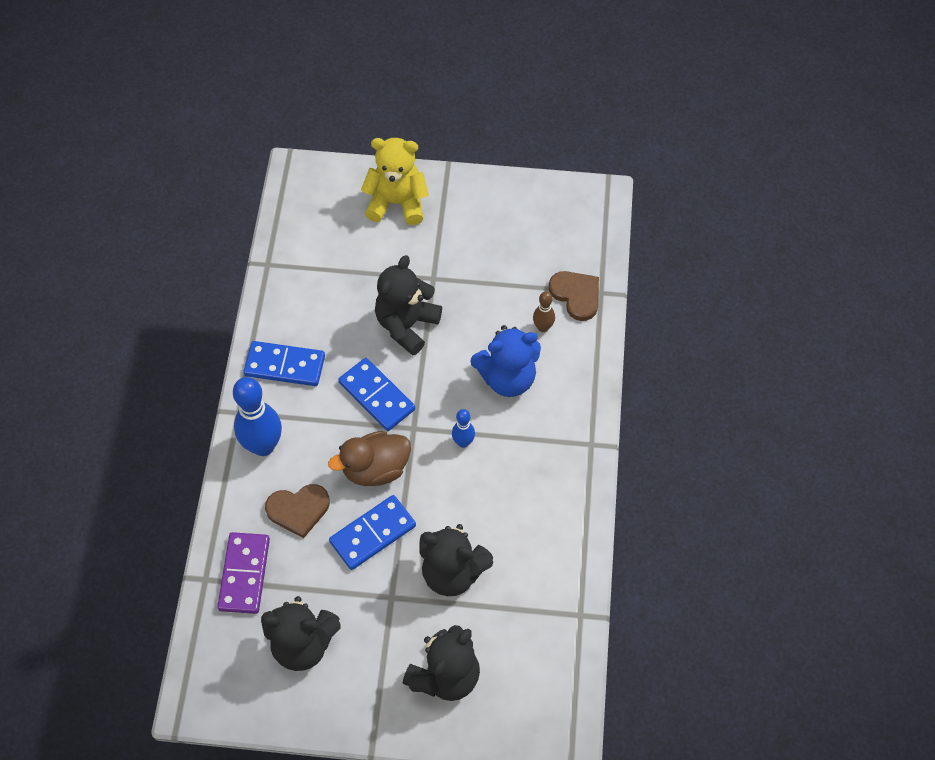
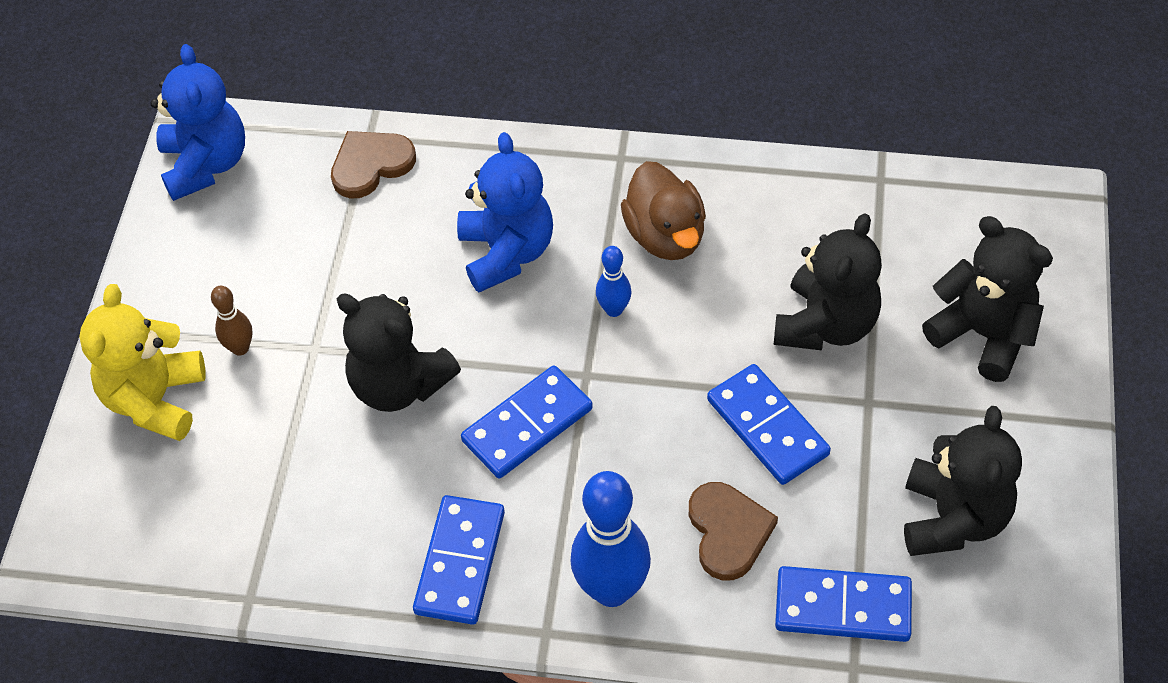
camera: 85 degrees left, 5 degrees down
purple domino [217,532,270,614] -> blue domino [775,566,912,642]
brown duck [328,431,411,486] -> brown duck moved to [621,161,706,260]
brown bowling pin [533,291,555,332] -> brown bowling pin moved to [211,286,253,356]
none -> blue teddy bear [150,44,245,201]

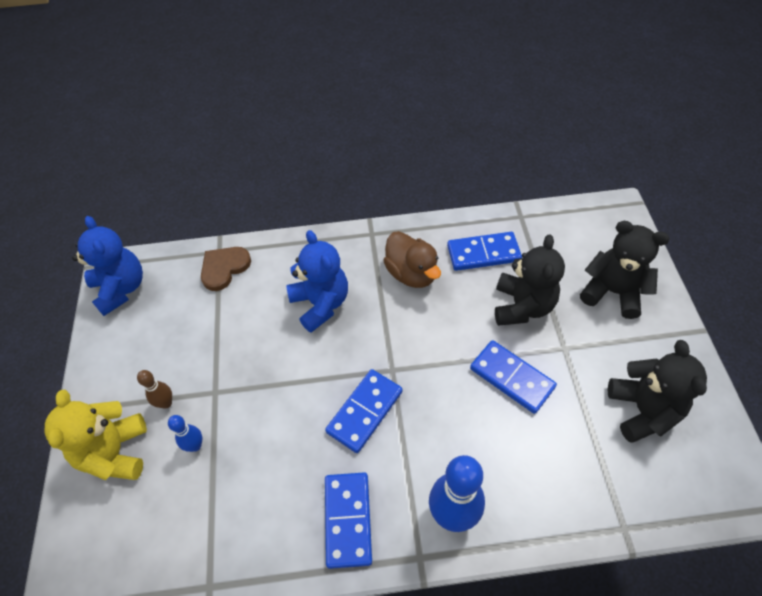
camera: 15 degrees left, 0 degrees up
black teddy bear [337,293,461,412] -> none
blue bowling pin [596,246,632,317] -> blue bowling pin moved to [168,415,202,452]
brown heart [689,482,778,580] -> none
blue domino [775,566,912,642] -> blue domino moved to [447,232,522,271]

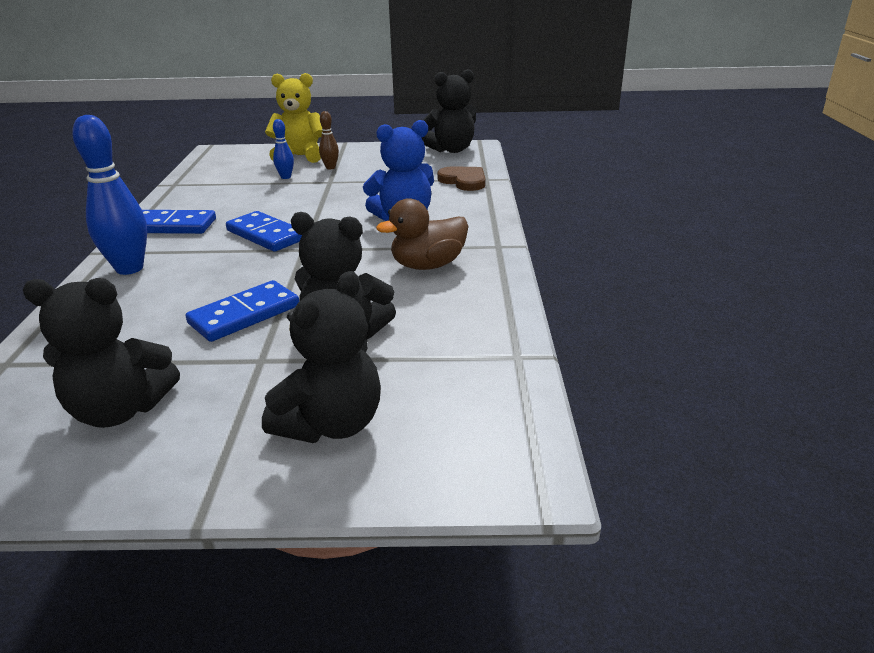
camera: 95 degrees right, 25 degrees down
blue teddy bear [72,216,143,316] -> black teddy bear [422,69,476,153]
blue domino [447,232,522,271] -> none

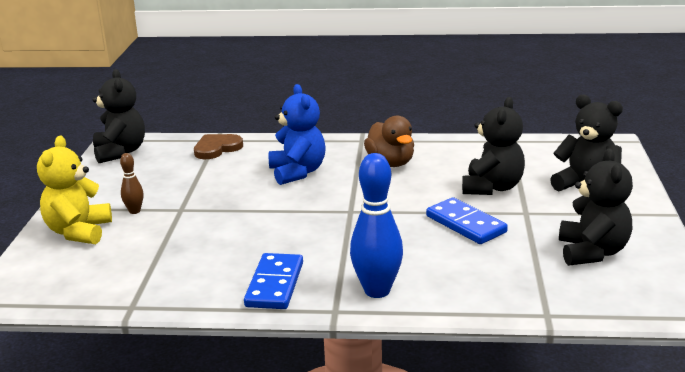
camera: 85 degrees left, 5 degrees down
blue domino [226,211,302,252] -> none
blue bowling pin [273,119,294,179] -> none

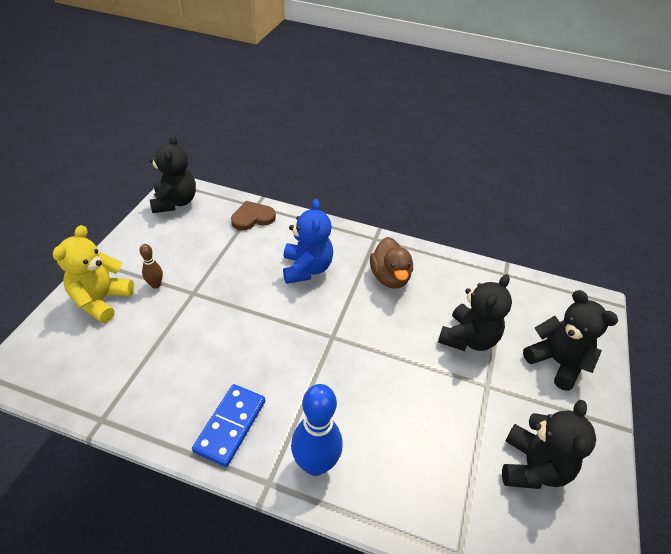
camera: 10 degrees right, 20 degrees up
blue domino [426,197,508,244] -> none

